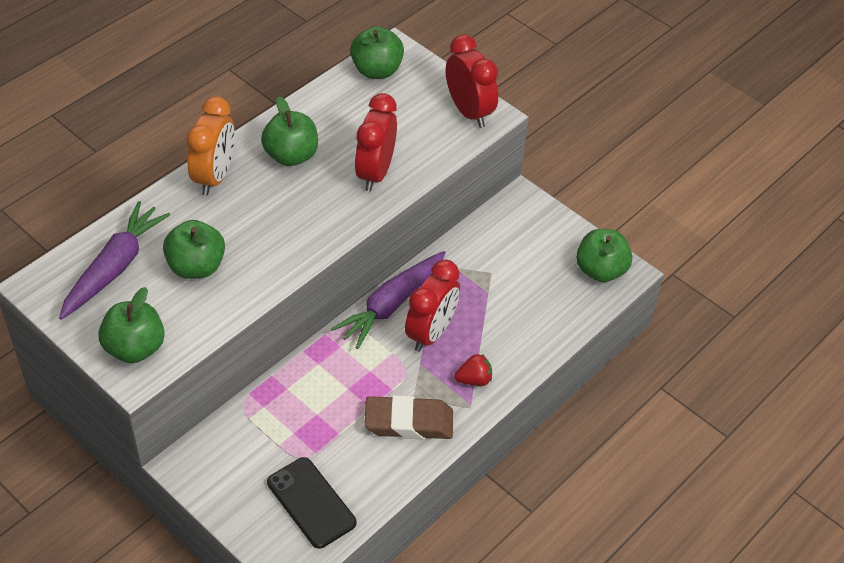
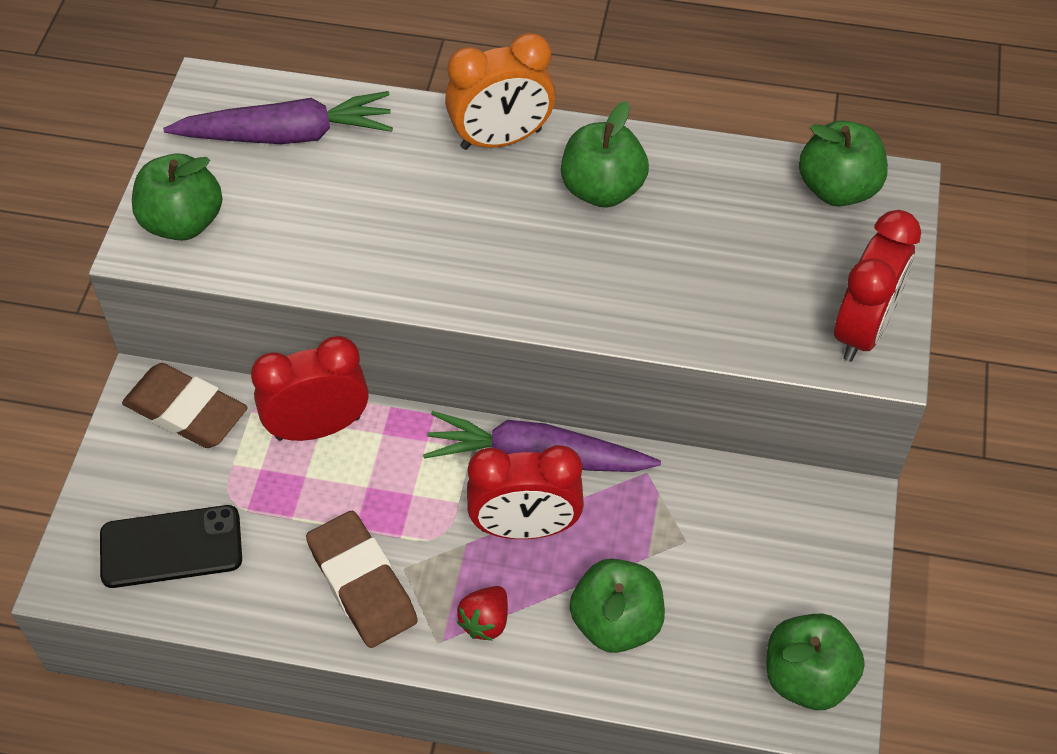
camera: 60 degrees right, 5 degrees up
green apple [163,220,225,279] -> green apple moved to [570,559,665,653]
black phone [267,457,356,549] -> black phone turned 60 degrees clockwise [100,505,242,588]
red clock [355,93,397,191] -> red clock moved to [251,336,369,441]
red strawberry [454,354,492,386] -> red strawberry turned 75 degrees clockwise [457,586,508,641]
none -> brown eraser [122,363,248,448]

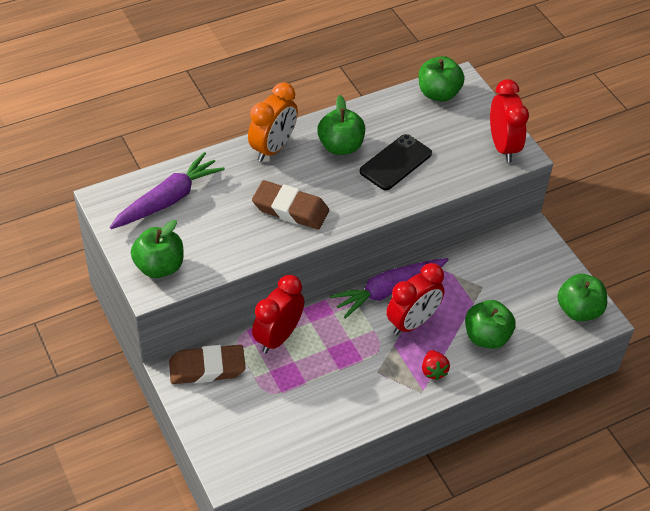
camera: 40 degrees left, 5 degrees down
black phone [100,505,242,588] -> black phone moved to [360,134,432,190]
brown eraser [306,511,418,648] -> brown eraser moved to [252,180,329,230]

